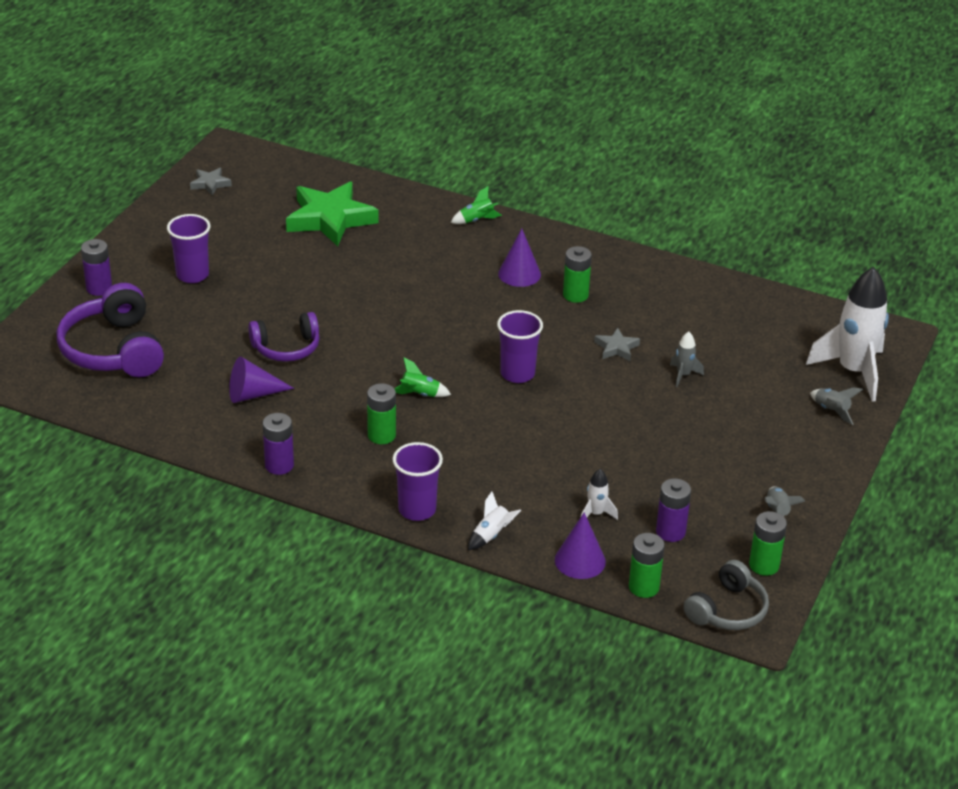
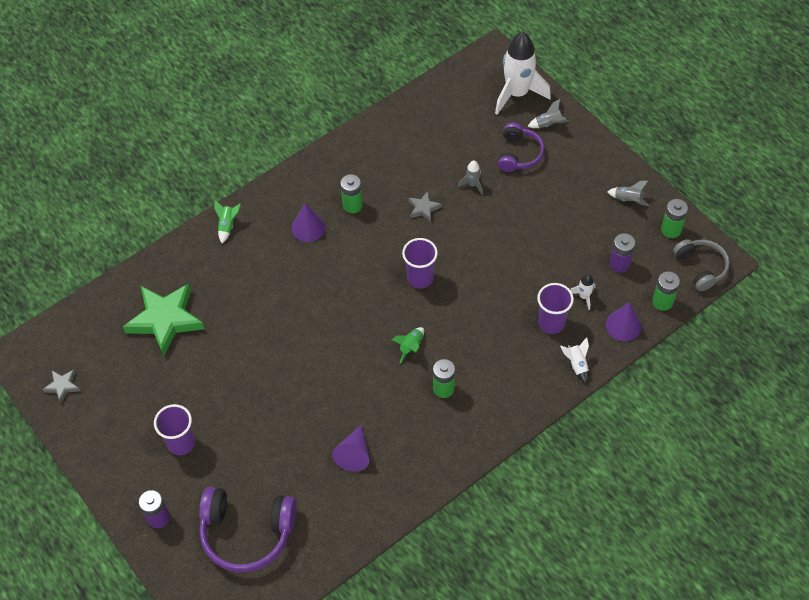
camera: 60 degrees left, 20 degrees up
purple headphones [248,312,320,362] -> purple headphones moved to [498,122,544,172]
purple battery [263,413,294,475] -> none
purple cup [393,442,443,521] -> purple cup moved to [537,283,574,334]

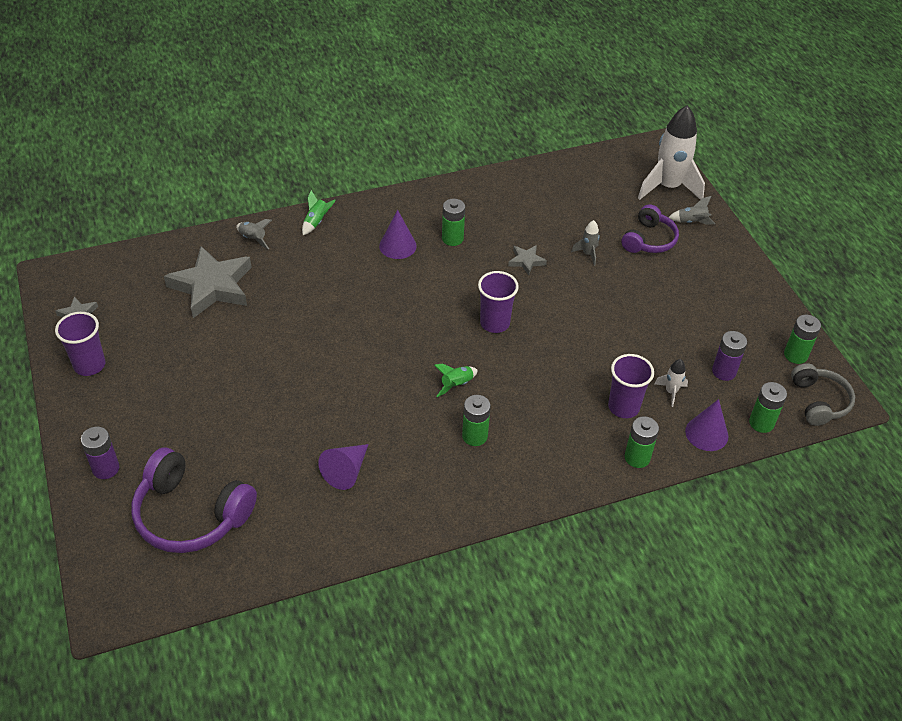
camera: 15 degrees right, 10 degrees down
green star [123,283,205,356] -> grey star [164,246,252,318]
purple cup [154,404,195,455] -> purple cup moved to [55,312,105,376]
white rocket [560,337,589,384] -> green battery [625,416,659,468]
grey rocket [607,181,649,206] -> grey rocket moved to [236,219,272,249]

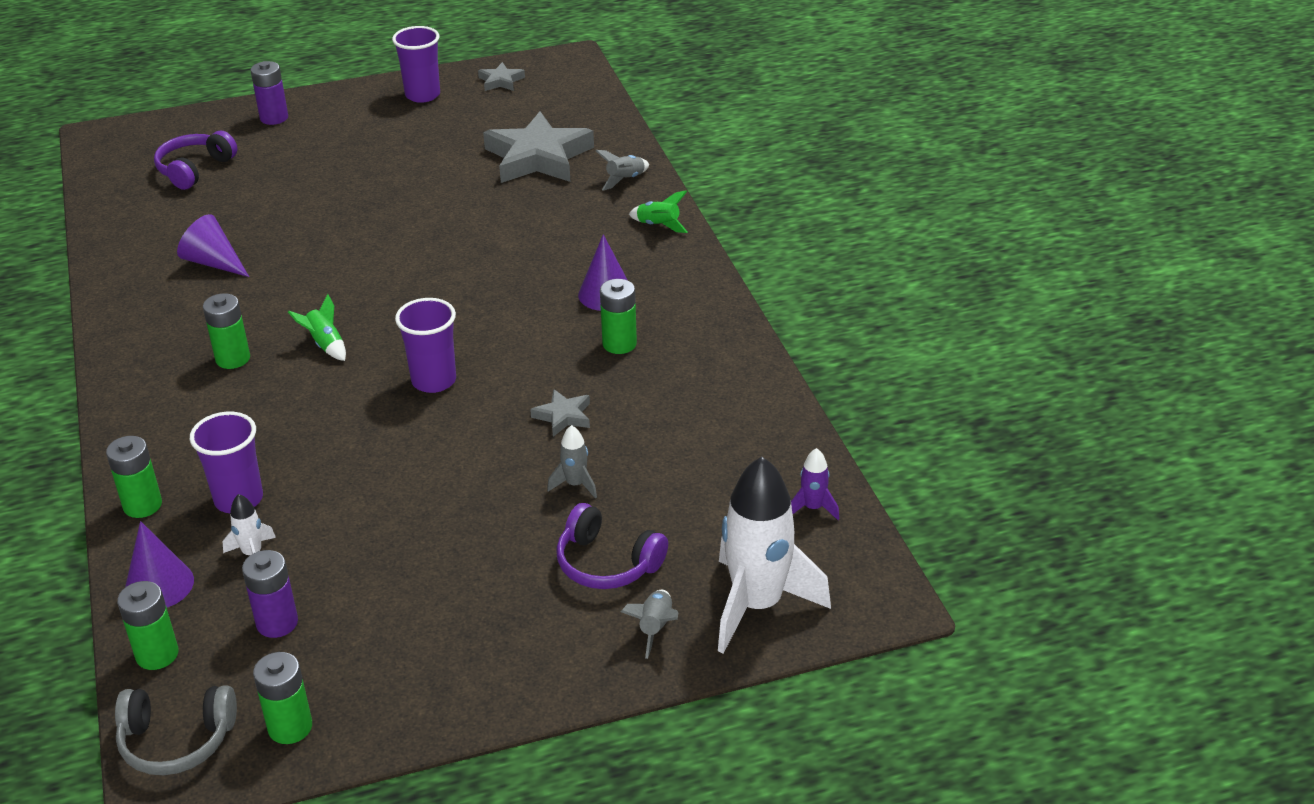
camera: 95 degrees right, 10 degrees down
purple headphones [131,448,257,553] -> purple headphones [154,131,238,190], size x0.63
none -> purple rocket [791,448,839,520]

